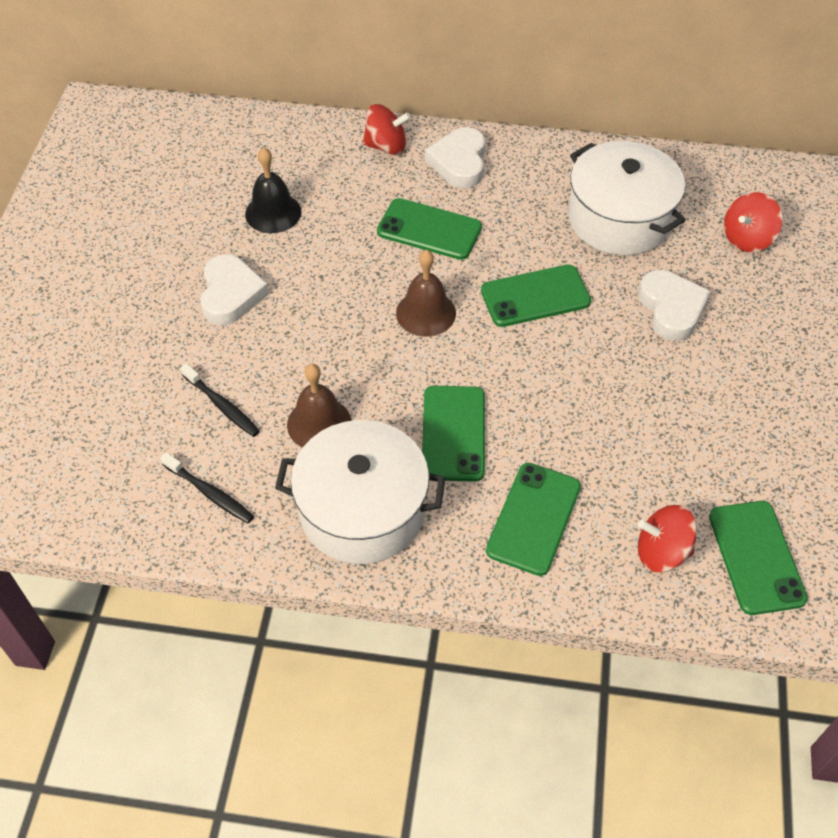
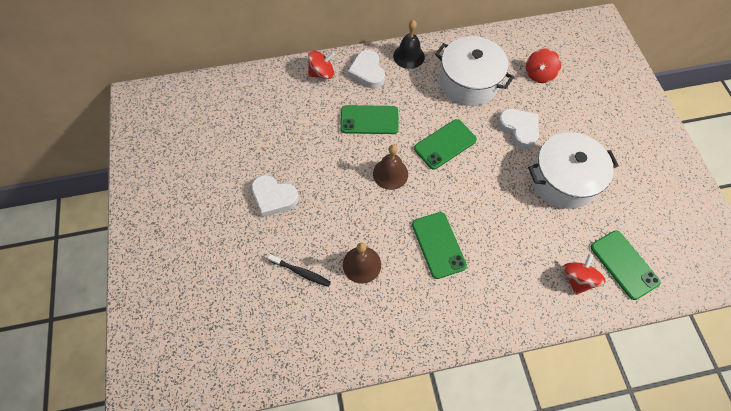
camera: 20 degrees left, 10 degrees up
black toothbrush [160,452,254,523] -> none
white heart [200,254,269,325] -> white heart turned 135 degrees clockwise [251,175,299,217]
black bell [245,147,301,233] -> black bell moved to [393,20,425,69]
white pot [275,420,445,564] -> white pot moved to [528,132,619,209]
green phone [486,463,581,576] -> none
red spinning top [638,505,697,572] -> red spinning top turned 120 degrees clockwise [563,253,606,295]

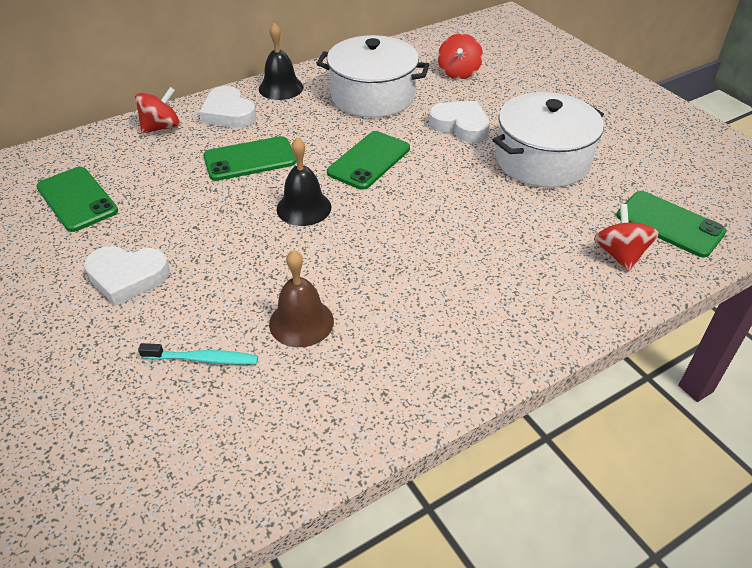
camera: 20 degrees left, 20 degrees down
black toothbrush [268,254,331,287] -> turquoise toothbrush [138,343,258,365]
brown bell [373,145,408,190] -> black bell [277,137,331,226]
green phone [412,212,467,279] -> green phone moved to [36,167,118,232]

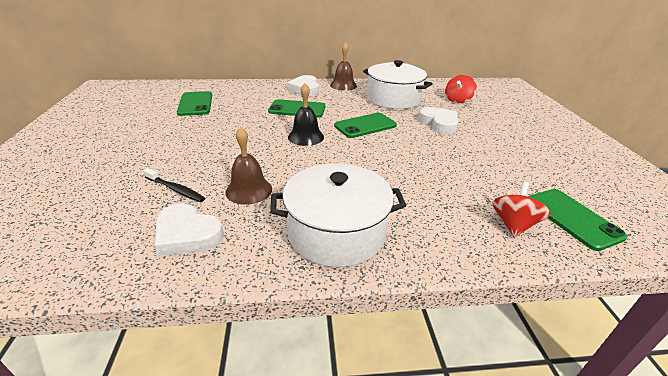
camera: 25 degrees right, 10 degrees down
white heart [84,246,170,306] -> white heart moved to [155,203,224,257]
red spinning top [135,87,180,134] -> none
turquoise toothbrush [138,343,258,365] -> black toothbrush [143,168,205,202]
black bell [259,23,303,100] -> brown bell [330,43,357,91]
white pot [493,92,604,188] -> white pot moved to [270,164,406,267]

